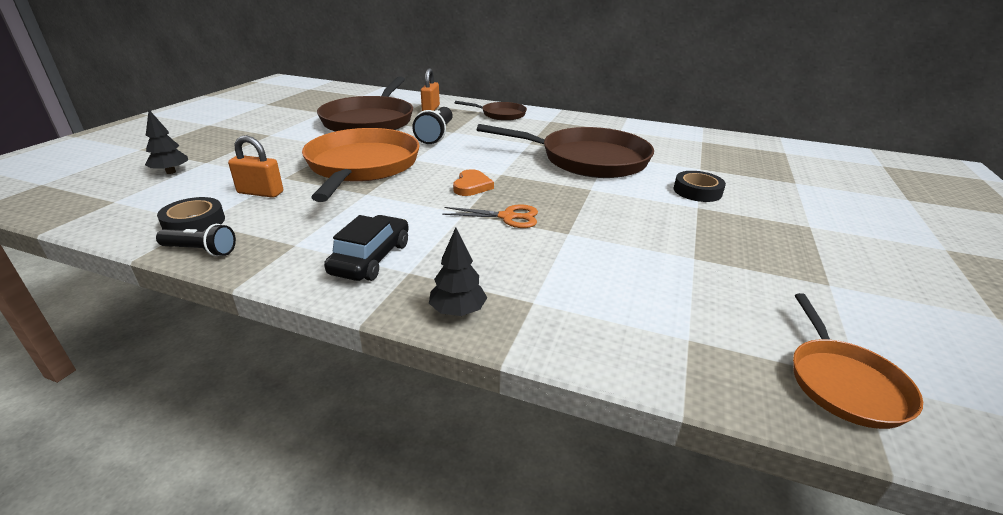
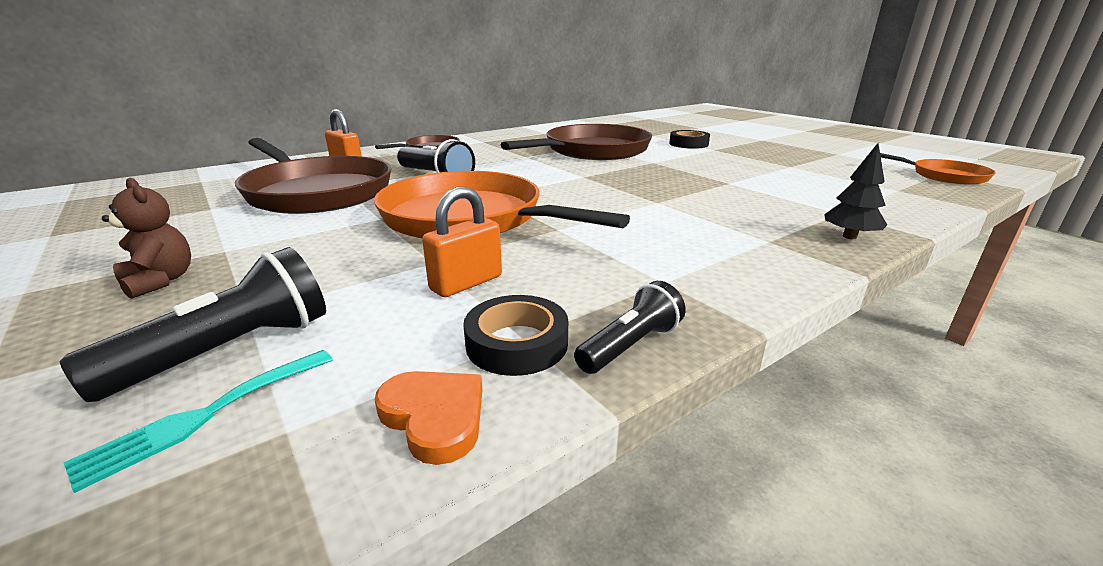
camera: 55 degrees left, 5 degrees down
black tree [145,110,188,174] -> black flashlight [60,247,326,402]
black car [324,215,409,281] -> none
orange scissors [442,205,538,228] -> none
orange heart [453,169,494,196] -> orange heart moved to [375,371,483,465]
none -> turquoise fork [63,350,333,493]
none -> brown teddy bear [102,178,191,299]

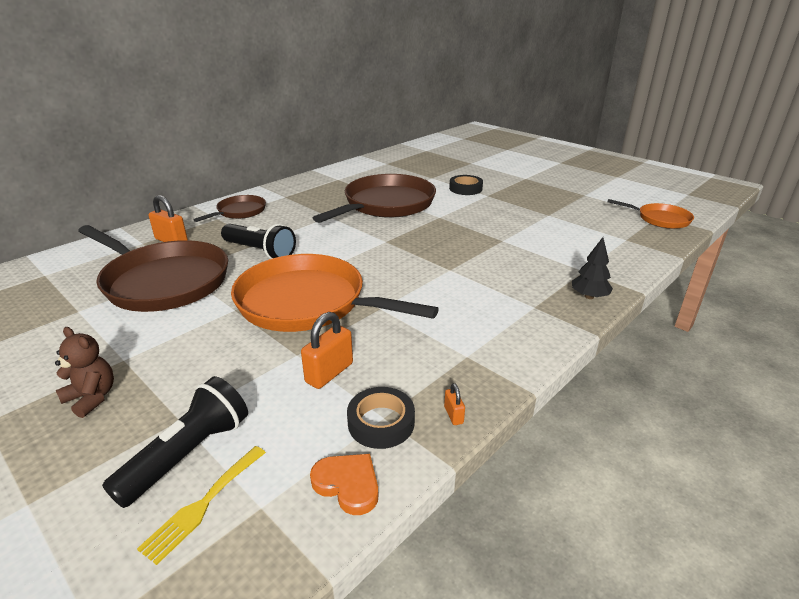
camera: 10 degrees left, 5 degrees up
turquoise fork [63,350,333,493] -> yellow fork [137,446,266,565]
black flashlight [574,281,686,374] -> orange padlock [444,383,465,425]

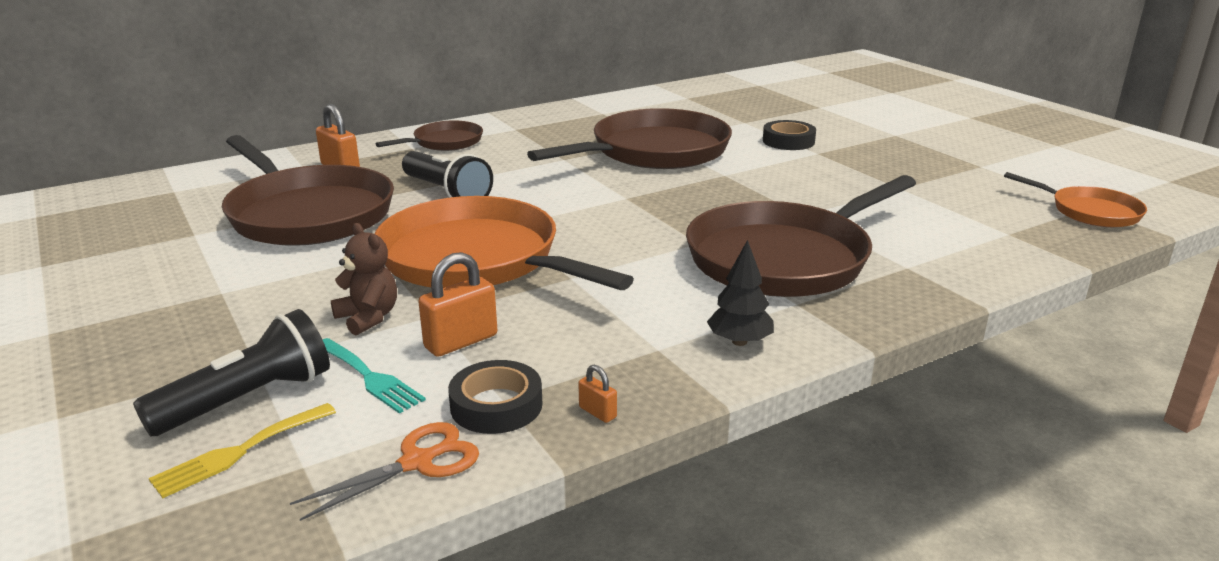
camera: 15 degrees right, 5 degrees down
brown teddy bear [55,327,114,418] -> brown teddy bear moved to [331,223,397,335]
orange heart [310,454,378,515] -> orange scissors [290,422,479,521]
orange padlock [444,383,465,425] -> orange padlock turned 45 degrees counterclockwise [579,365,617,423]
black tree [572,237,613,299] -> black tree moved to [707,240,774,346]
none -> turquoise fork [322,338,426,414]
none -> brown pan [686,175,916,297]

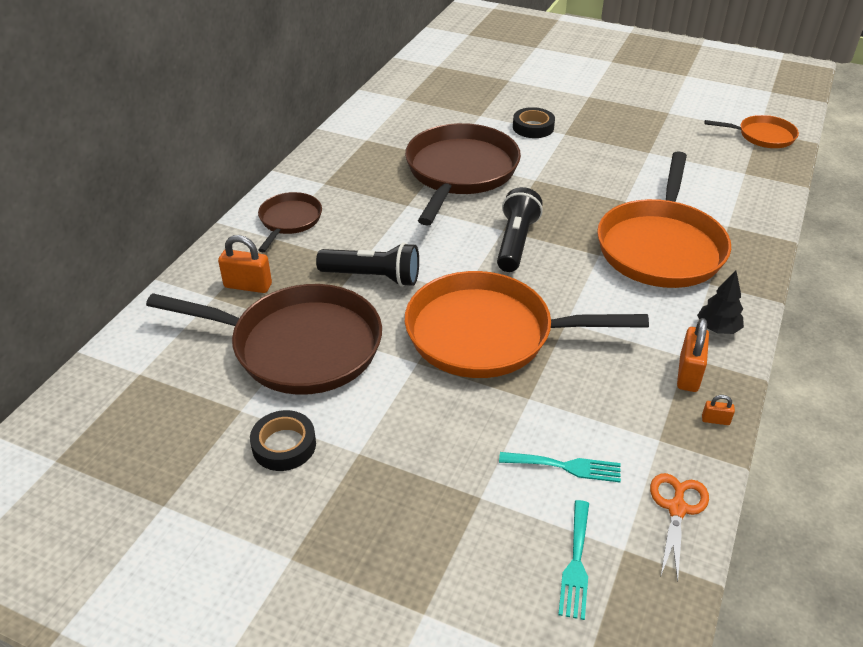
camera: 35 degrees left, 15 degrees up
black flashlight [133,309,330,436] -> black flashlight moved to [497,187,543,272]
yellow fork [149,403,336,498] -> turquoise fork [558,500,589,620]
brown teddy bear [331,223,397,335] -> none
orange padlock [418,252,497,357] -> orange padlock moved to [677,318,709,392]
black tape [448,360,543,434] -> black tape moved to [250,410,316,471]
brown pan [686,175,916,297] -> orange pan [597,151,731,288]

